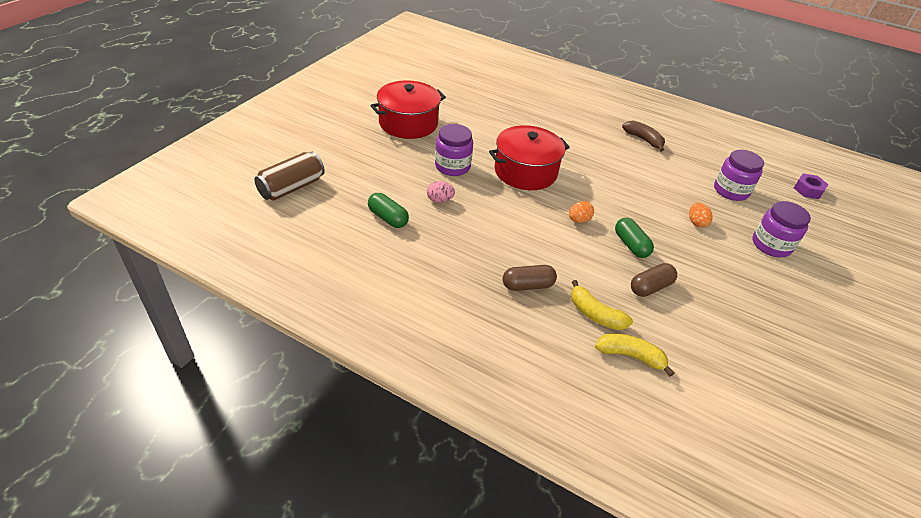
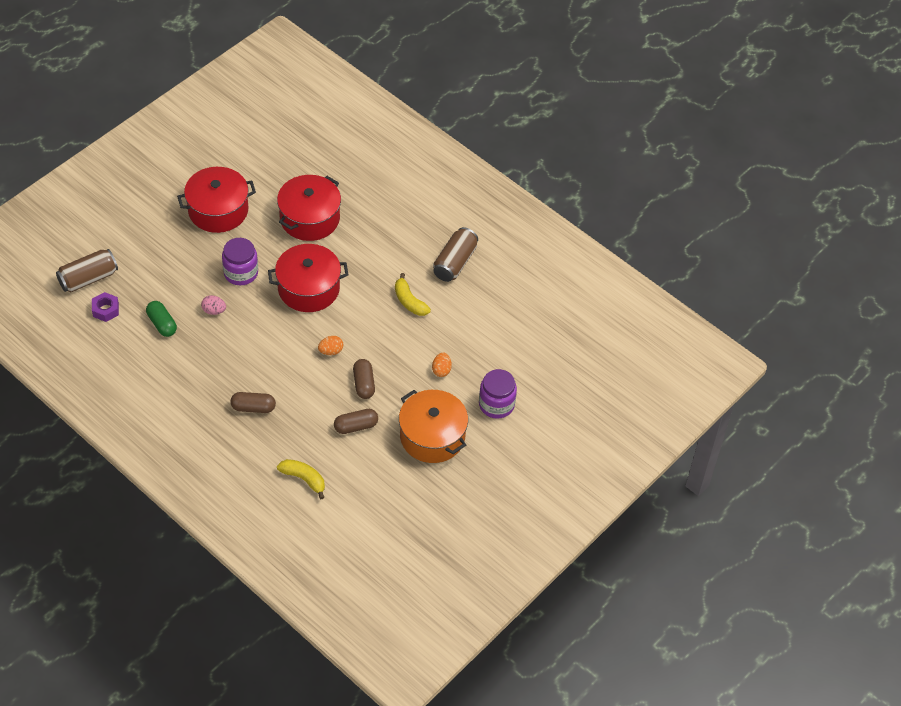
camera: 15 degrees right, 10 degrees up
yellow banana [571,280,633,330] -> yellow banana moved to [395,273,431,316]
green capsule [615,218,654,258] -> brown capsule [353,359,375,399]
brown banana [622,121,665,152] -> brown can [433,227,478,282]
purple jar [714,150,764,201] -> none
purple nut [794,174,829,199] -> purple nut moved to [92,292,119,322]
none -> red pot [277,175,341,241]
none -> orange pot [399,390,468,463]

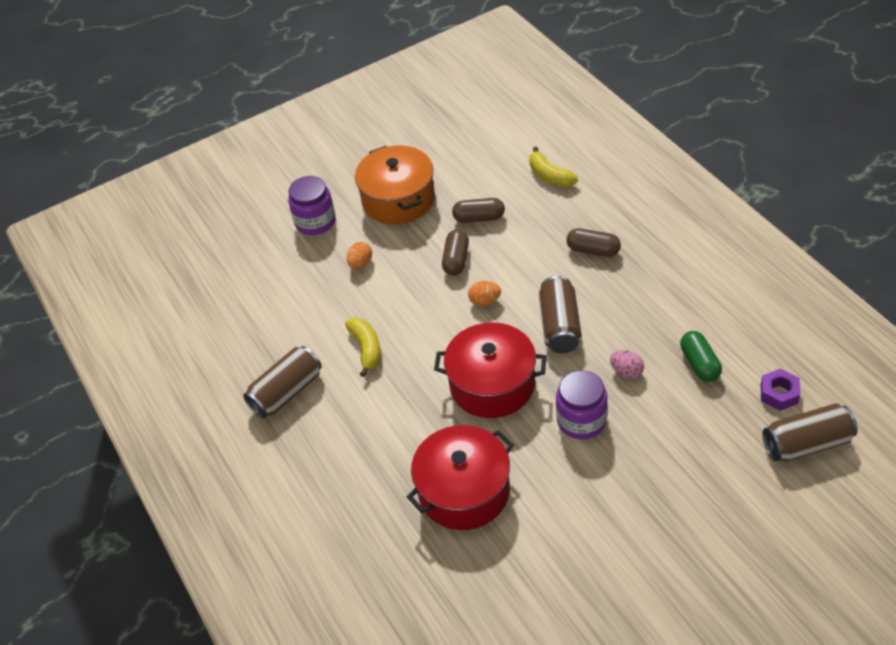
camera: 155 degrees left, 5 degrees down
red pot [177,167,256,233] -> none
none -> brown can [539,276,582,353]

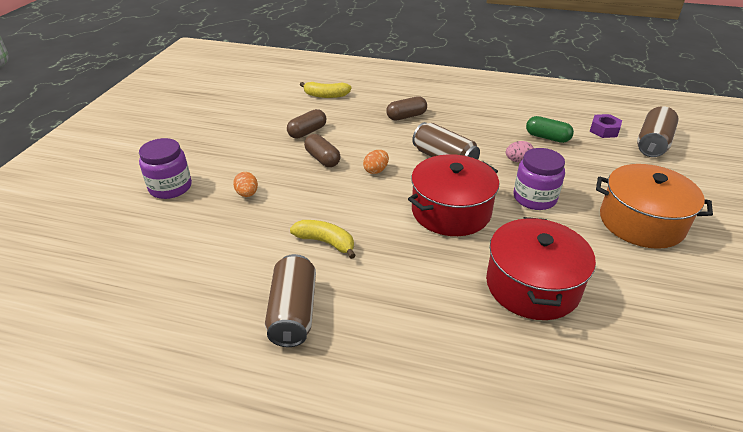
camera: 50 degrees left, 10 degrees down
orange pot [355,145,435,224] -> orange pot moved to [596,164,713,249]

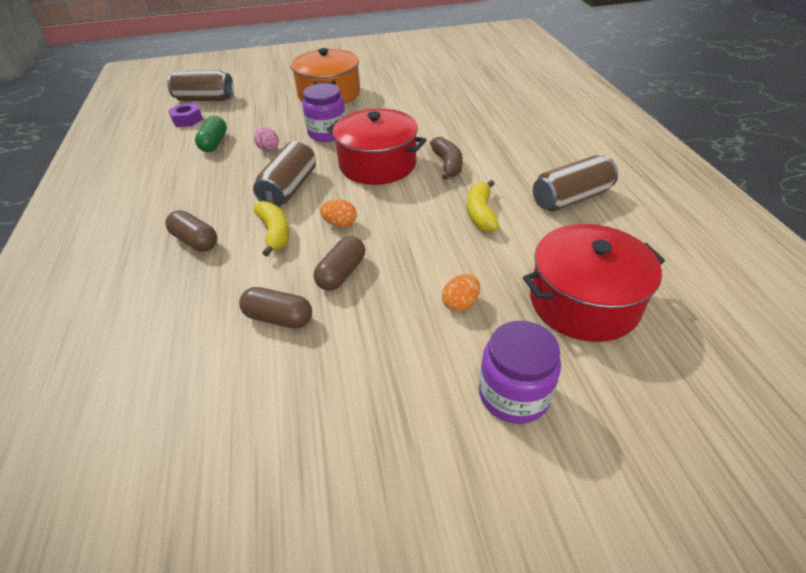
camera: 115 degrees left, 5 degrees up
yellow banana [300,82,352,98] -> yellow banana moved to [254,201,290,257]
red pot [486,217,596,320] -> red pot moved to [523,224,665,342]
none -> brown banana [430,137,463,180]

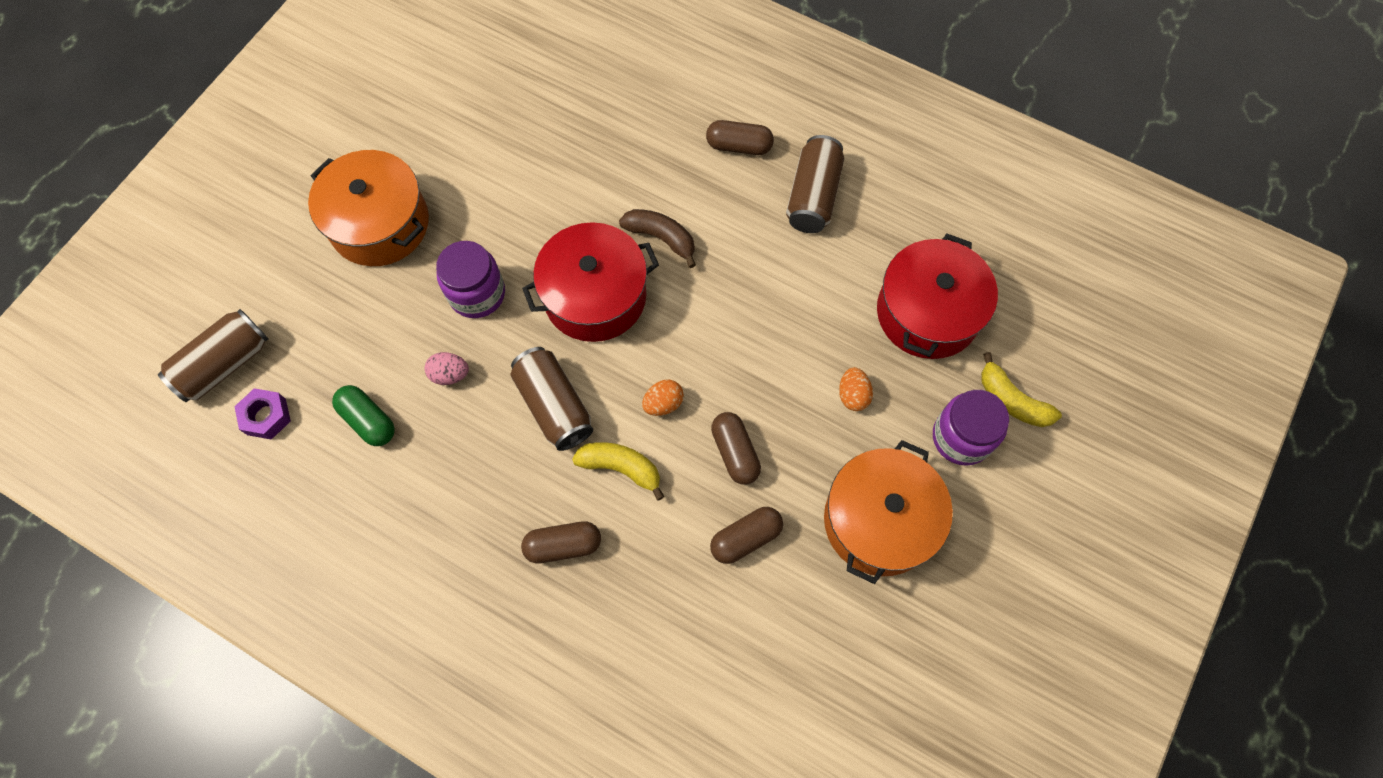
camera: 50 degrees left, 25 degrees up
yellow banana [467,180,499,232] -> yellow banana moved to [981,352,1062,427]
none -> brown capsule [706,120,774,155]
none -> orange pot [824,440,953,584]

